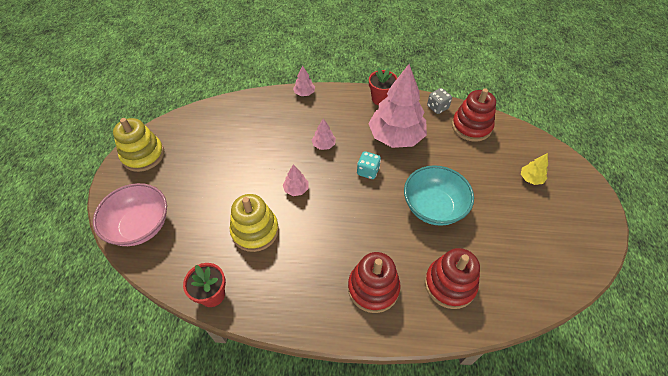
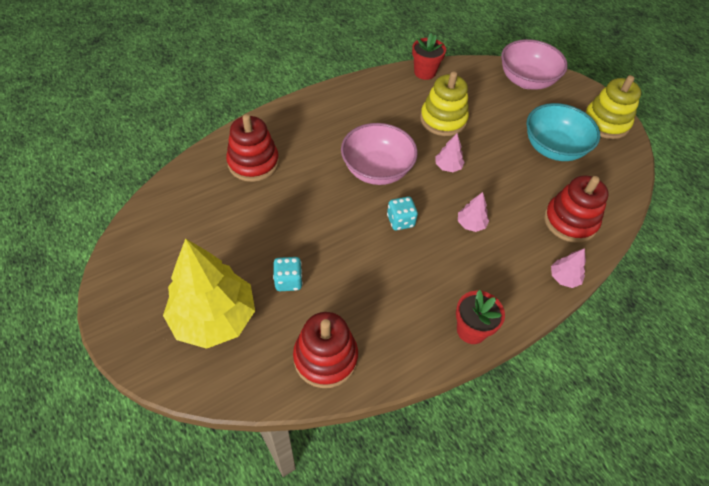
camera: 140 degrees right, 0 degrees up
red stacking toy [348,252,401,313] -> red stacking toy moved to [544,175,608,243]
pink tree [368,64,427,148] -> none
turquoise bowl [404,165,474,226] -> turquoise bowl moved to [527,103,600,161]
grey dice [427,88,452,114] -> none
yellow tree [521,153,548,185] -> yellow tree [163,238,255,349], size x2.40
none -> turquoise dice [273,257,303,291]
none -> pink bowl [341,123,418,185]

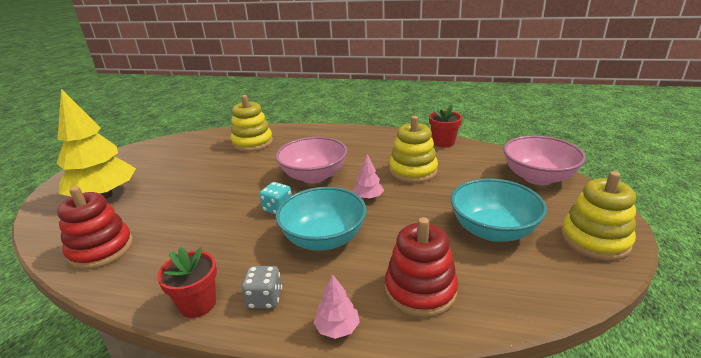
camera: 50 degrees right, 25 degrees down
red stacking toy [226,114,279,182] -> yellow stacking toy [230,95,273,152]
turquoise dice [273,257,303,291] -> none
pink tree [458,192,489,232] -> turquoise bowl [276,187,367,251]
none -> grey dice [242,266,282,309]

